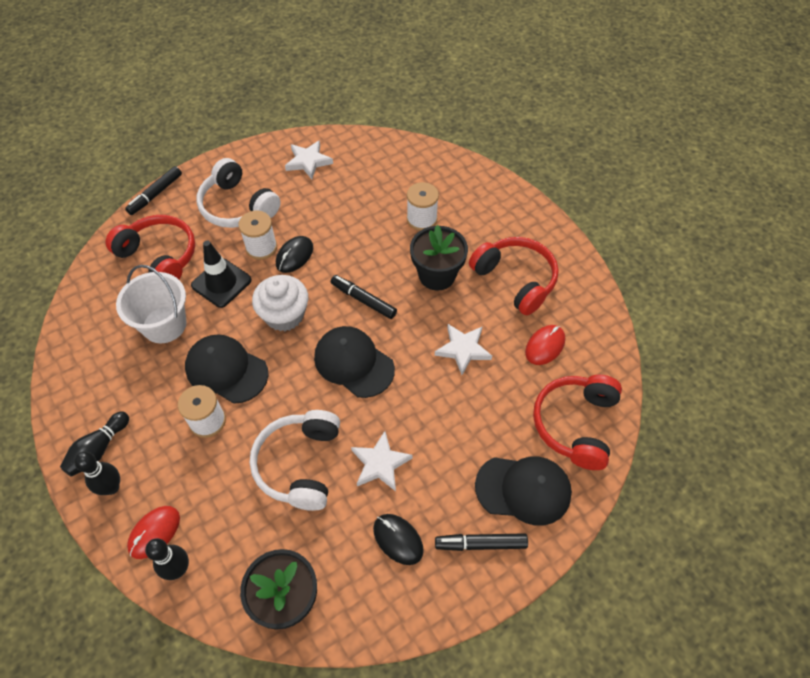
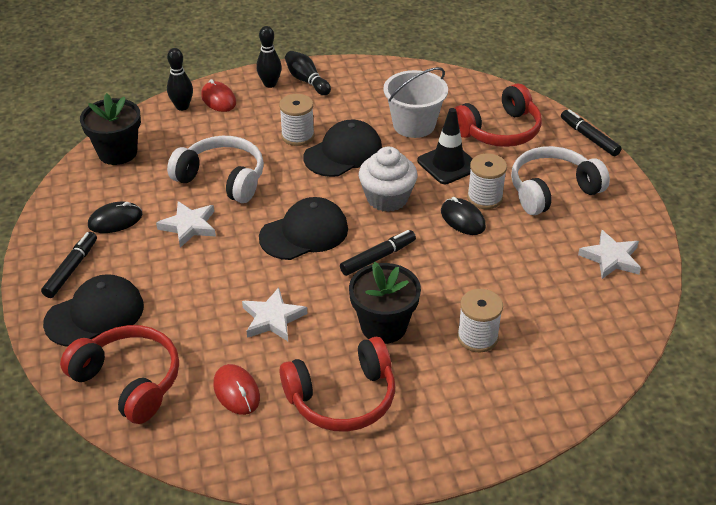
camera: 110 degrees right, 15 degrees down
black cap [475,457,572,526] -> black cap turned 150 degrees counterclockwise [43,274,144,347]

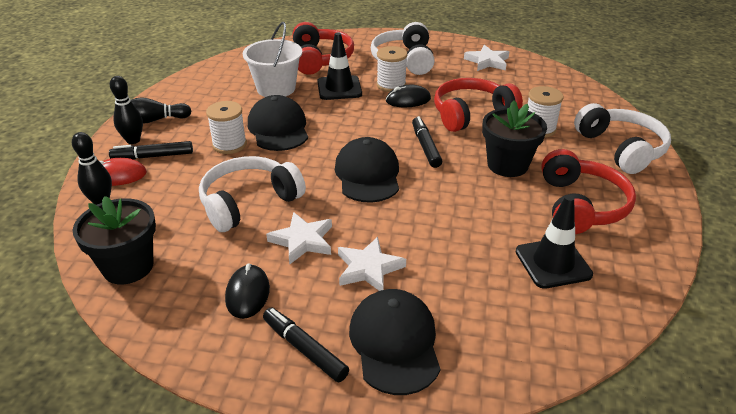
camera: 65 degrees left, 5 degrees down
red headphones [60,325,179,424] -> red headphones moved to [434,78,523,132]
red mouse [213,364,260,415] -> black traffic cone [516,195,593,289]
white star [242,287,307,341] -> white star moved to [338,237,406,291]
white cupcake [359,147,417,212] -> none
black marker [561,109,622,156] -> black marker moved to [109,141,193,160]
none -> white headphones [574,103,671,174]

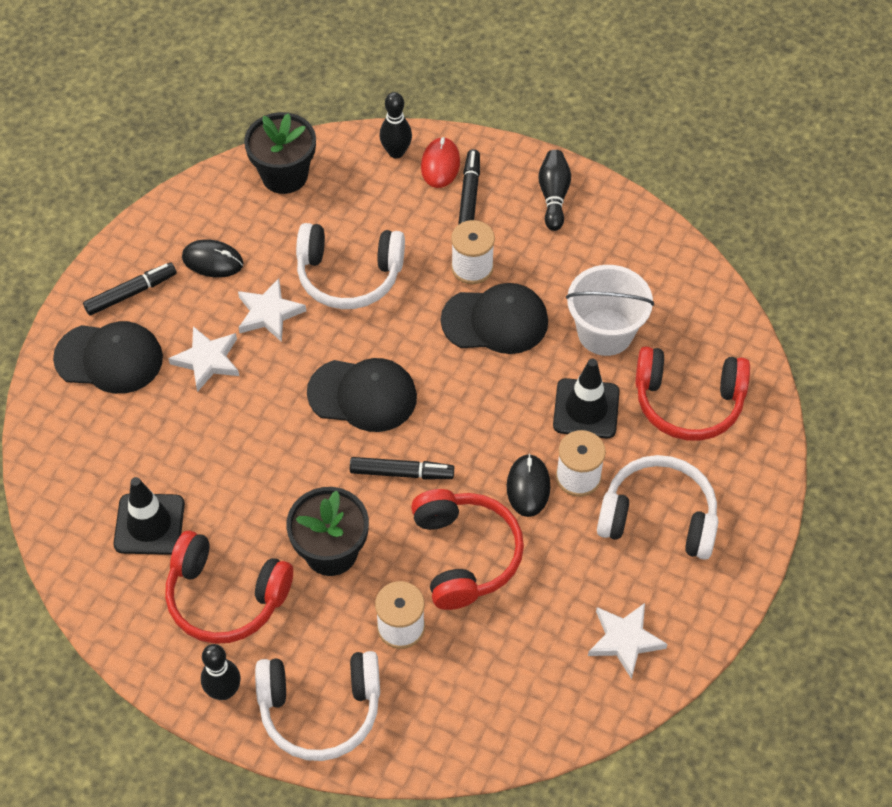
camera: 105 degrees right, 20 degrees up
black bowling pin [110,76,143,144] -> black bowling pin moved to [201,644,241,700]
white headphones [199,156,306,232] -> white headphones turned 120 degrees clockwise [296,223,405,309]

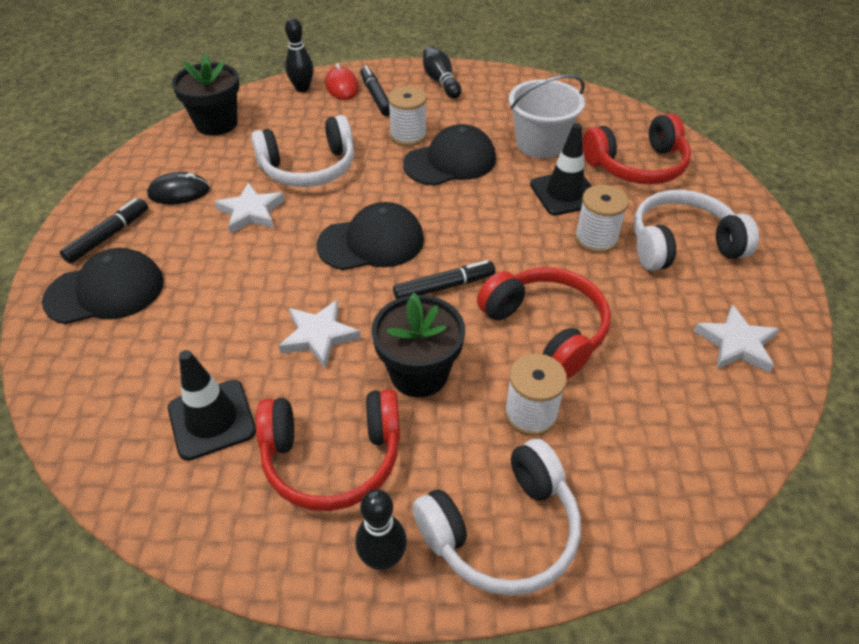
camera: 25 degrees left, 10 degrees down
white star [168,326,239,392] -> white star moved to [279,300,361,368]
black mouse [507,454,550,517] -> none

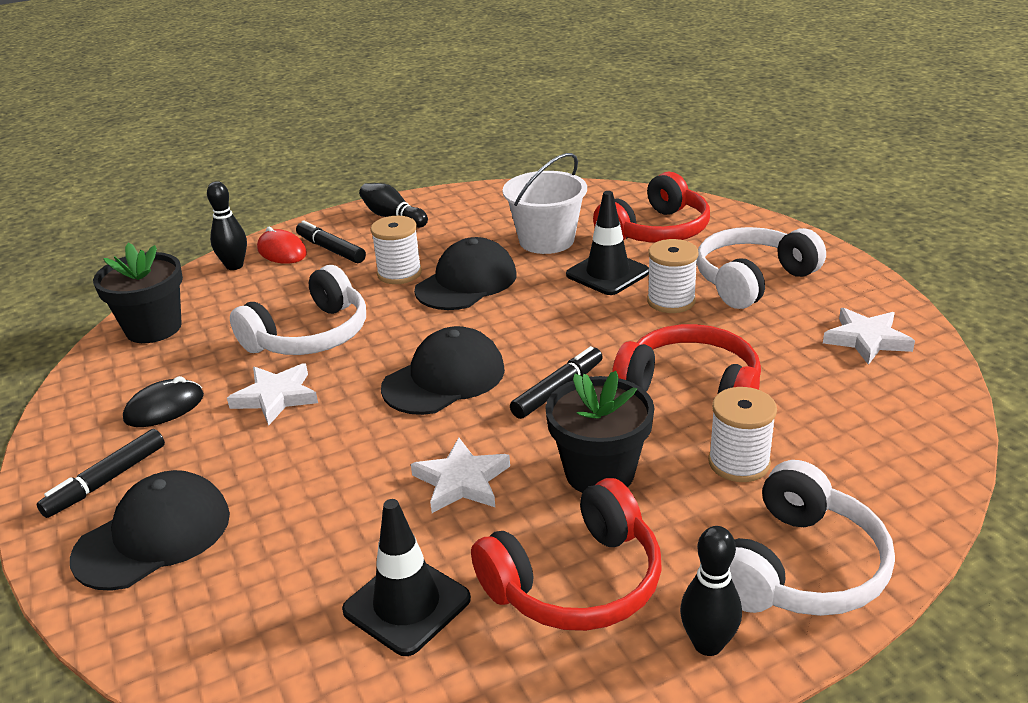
camera: 25 degrees left, 15 degrees down
black marker [60,198,148,264] -> black marker turned 150 degrees counterclockwise [37,429,165,518]

